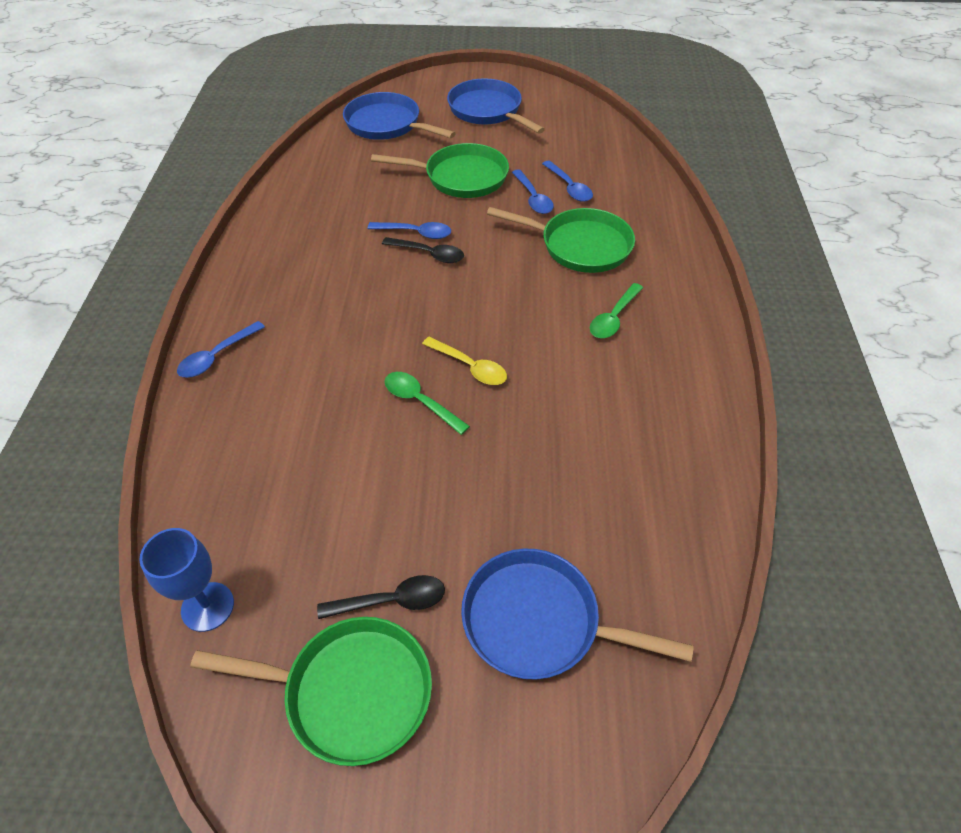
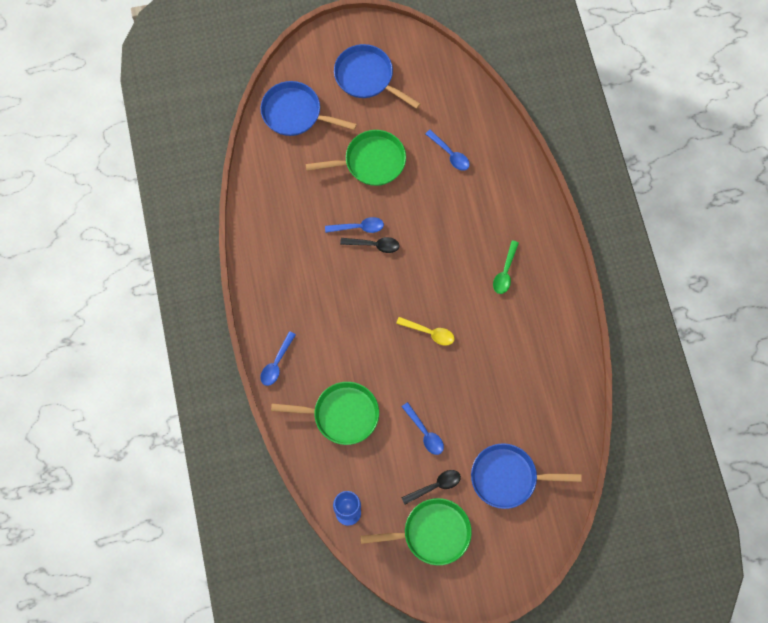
camera: 15 degrees left, 20 degrees up
green spoon [385,372,470,435] -> none
green pan [487,207,635,273] -> green pan moved to [271,382,379,445]
blue spoon [512,169,554,214] -> blue spoon moved to [402,402,444,455]

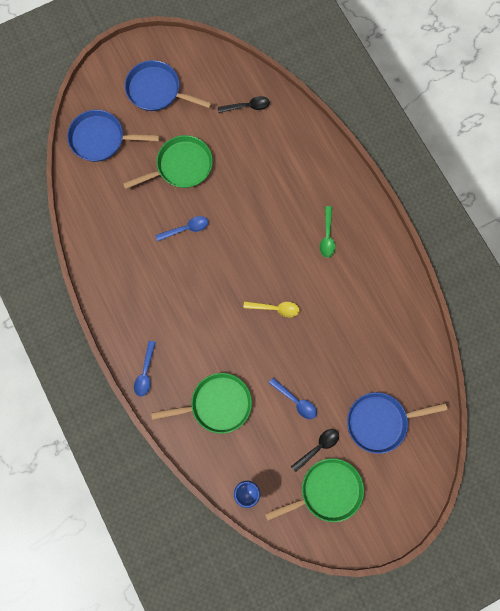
camera: 15 degrees left, 5 degrees up
black spoon [340,237,400,253] -> black spoon moved to [218,96,270,113]
blue spoon [425,129,470,171] -> none

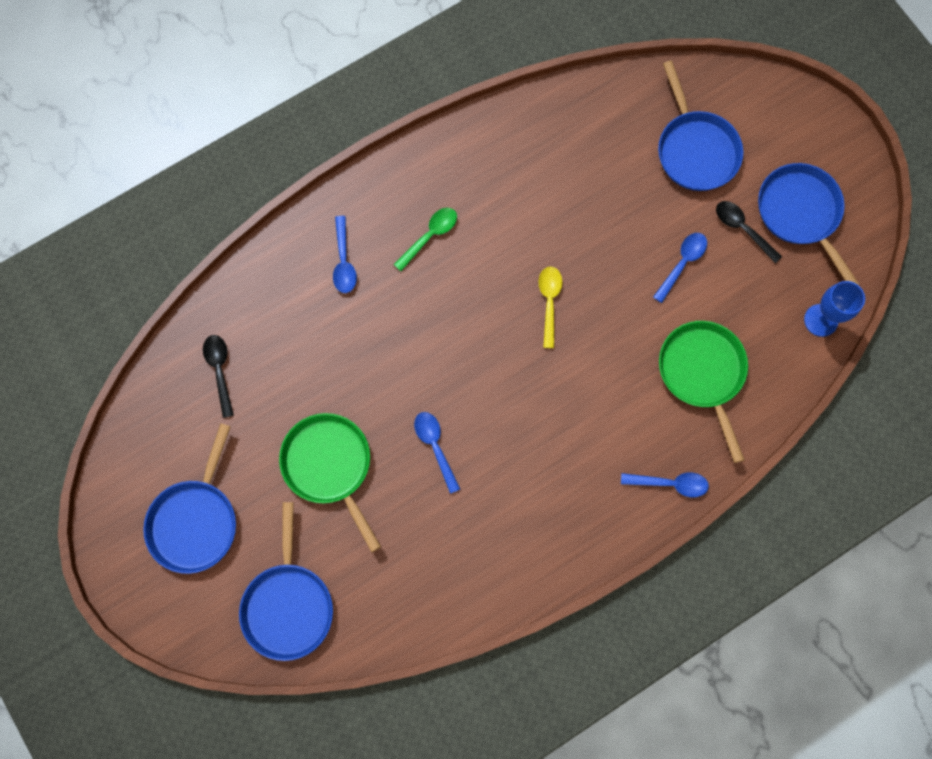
camera: 95 degrees left, 0 degrees up
green pan [265,458,364,522] -> blue pan [758,163,860,285]
green spoon [320,206,335,258] -> green spoon turned 45 degrees counterclockwise [393,208,457,271]
none -> blue spoon [333,216,357,293]

